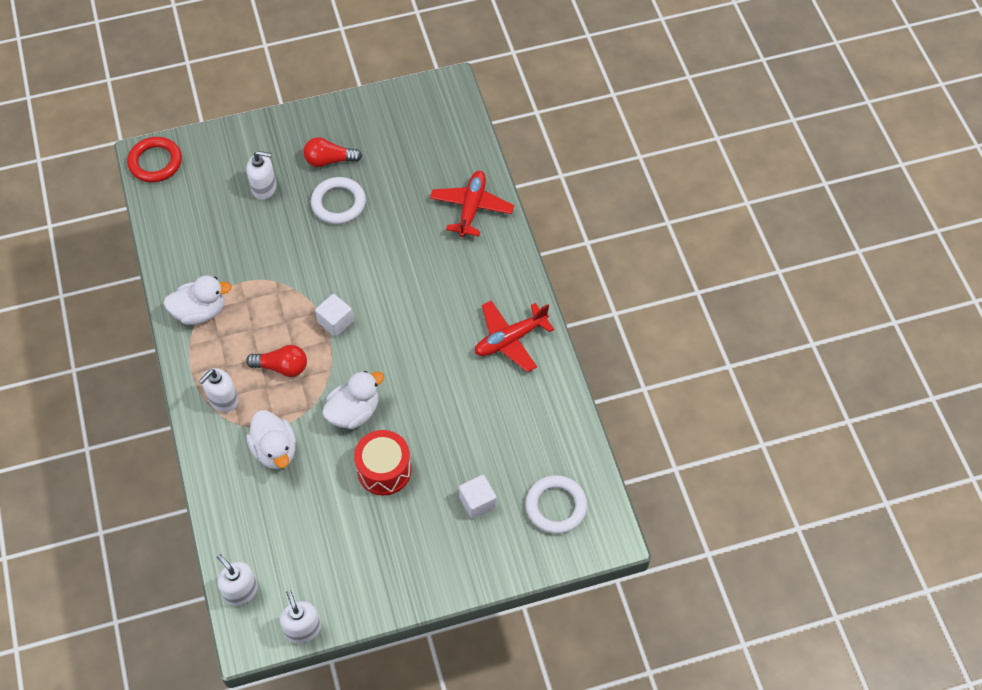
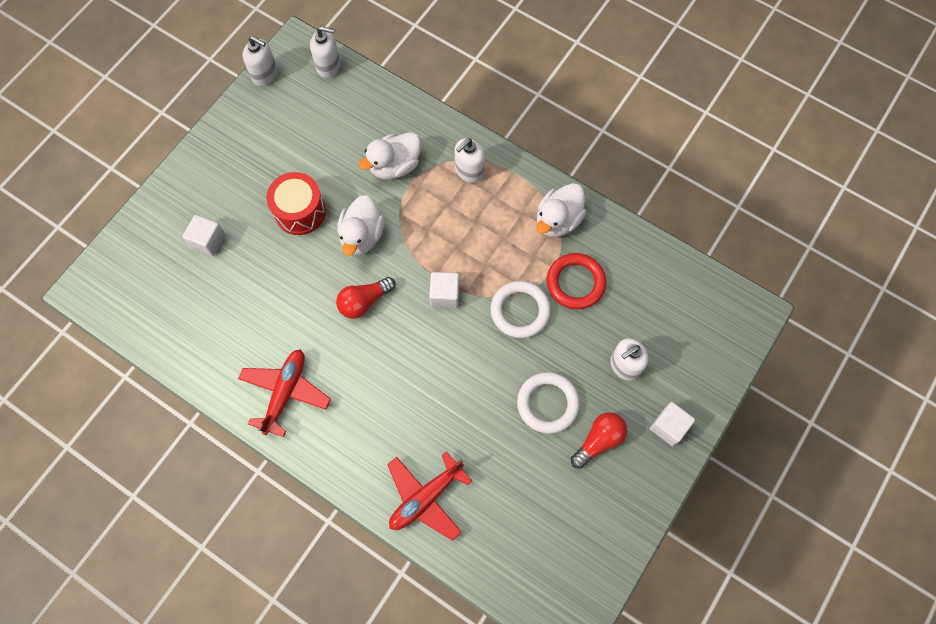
camera: 140 degrees right, 10 degrees up
red ring [127,137,182,182] -> red ring moved to [547,253,606,309]
white soap dispenser [199,368,238,412] -> white soap dispenser turned 135 degrees counterclockwise [455,138,485,183]
red light bulb [246,345,307,377] -> red light bulb moved to [336,277,396,319]
white duck [246,410,296,469] -> white duck turned 60 degrees counterclockwise [359,132,421,180]
red plane [430,171,514,237] -> red plane turned 75 degrees clockwise [387,451,472,541]
white ring [525,475,587,534] -> white ring moved to [490,281,551,338]
none -> white cube [650,402,695,446]

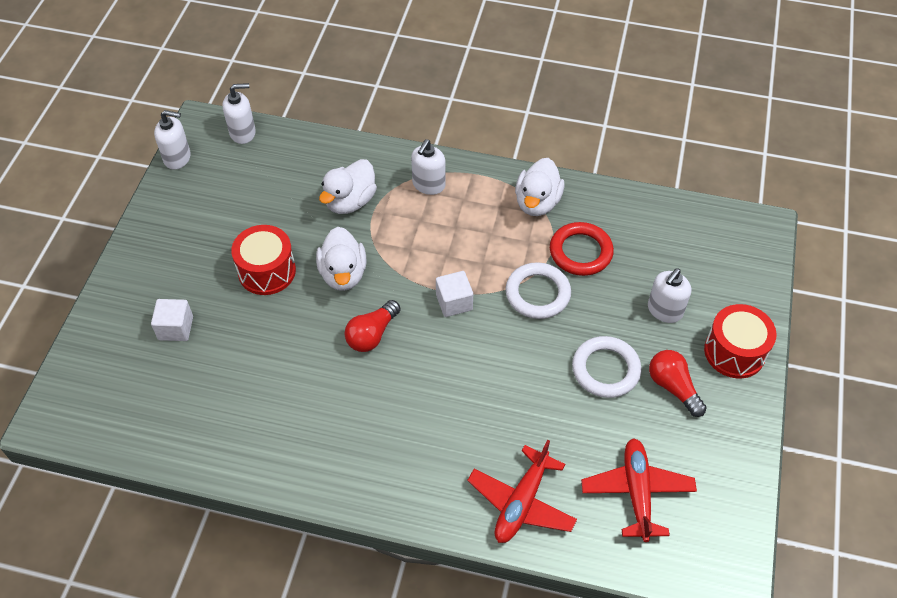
camera: 20 degrees left, 15 degrees down
red plane [238,349,331,437] -> red plane moved to [581,438,697,542]
red light bulb [571,412,627,469] -> red light bulb turned 60 degrees counterclockwise [649,350,707,417]
white cube [650,402,695,446] -> red drum [704,304,777,378]

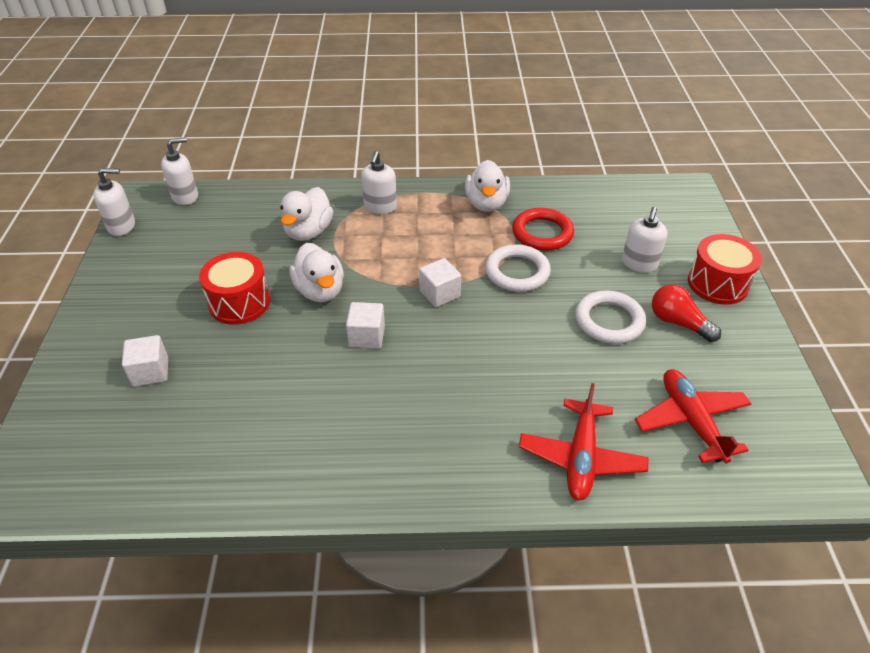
camera: 15 degrees left, 10 degrees down
red light bulb [345,300,401,352] -> white cube [346,302,385,348]

